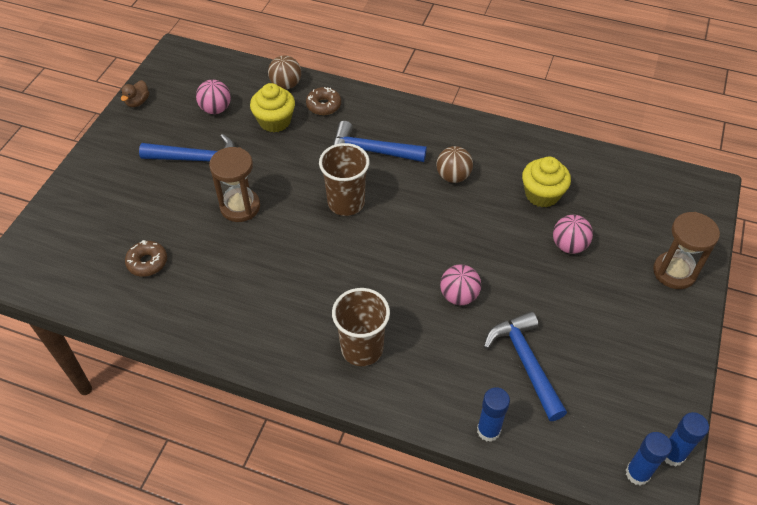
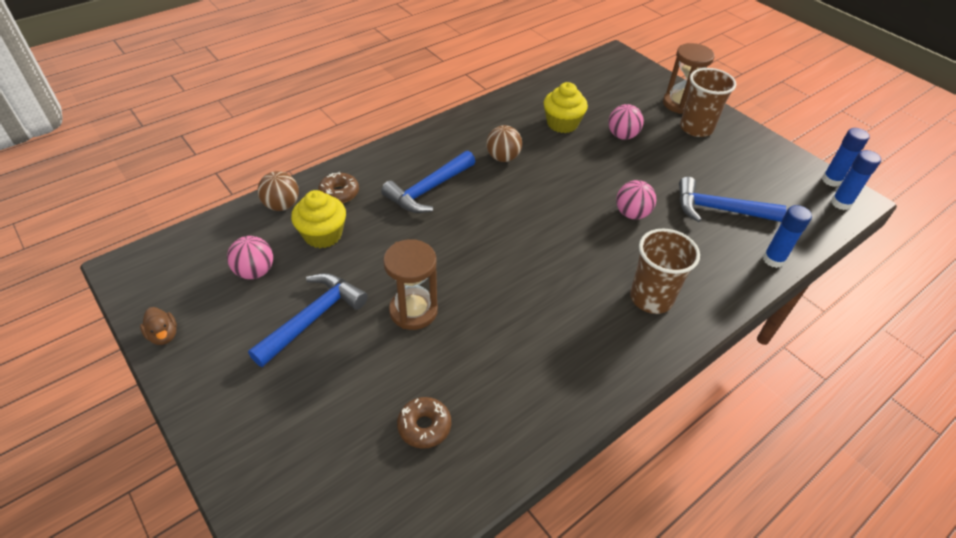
camera: 60 degrees left, 5 degrees down
brown cup [319,143,370,216] -> brown cup moved to [680,68,736,137]

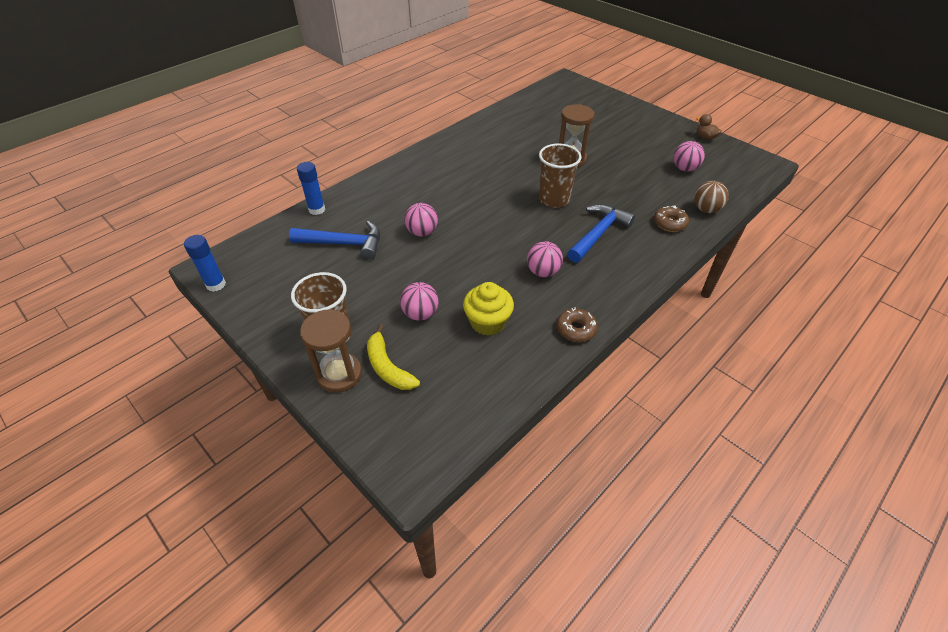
camera: 175 degrees right, 0 degrees up
blue hammer [248,273,368,367] -> none
yellow cupcake [291,190,346,248] -> none
brown donut [397,397,451,449] -> brown donut moved to [556,307,598,342]
brown ball [486,125,522,162] -> pink ball [527,241,563,277]
brown cup [630,229,700,314] -> brown cup moved to [539,143,582,208]
blue glue stick [831,150,881,210] -> none
none -> yellow banana [367,324,420,390]

